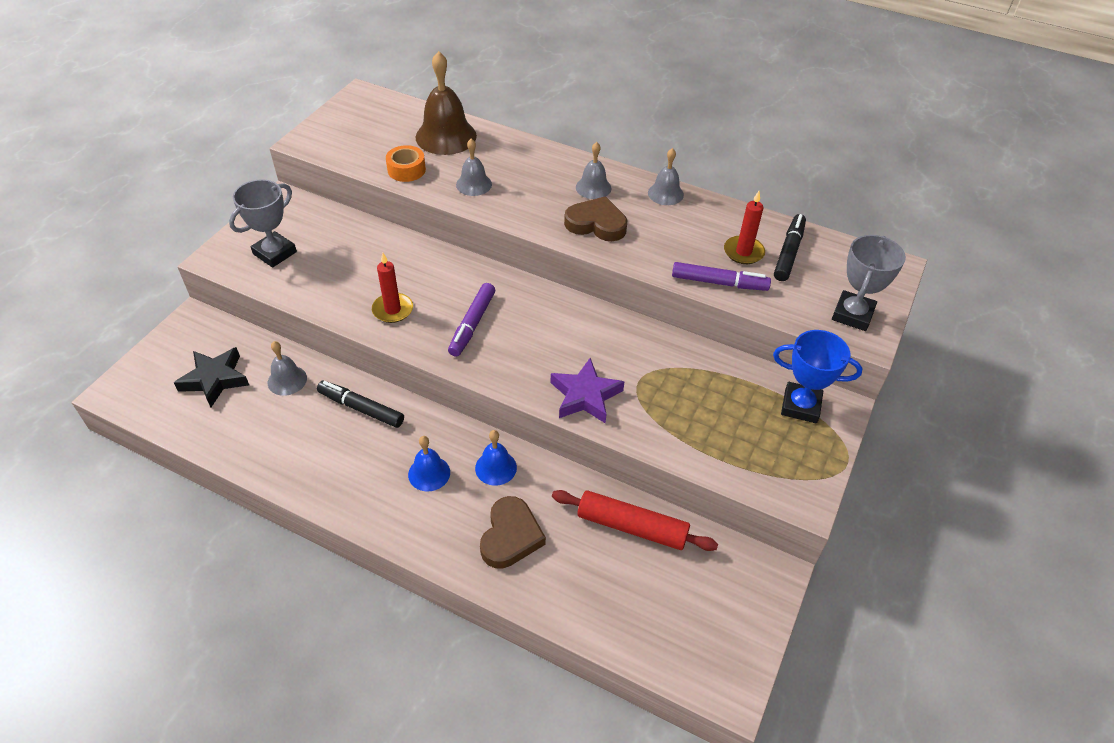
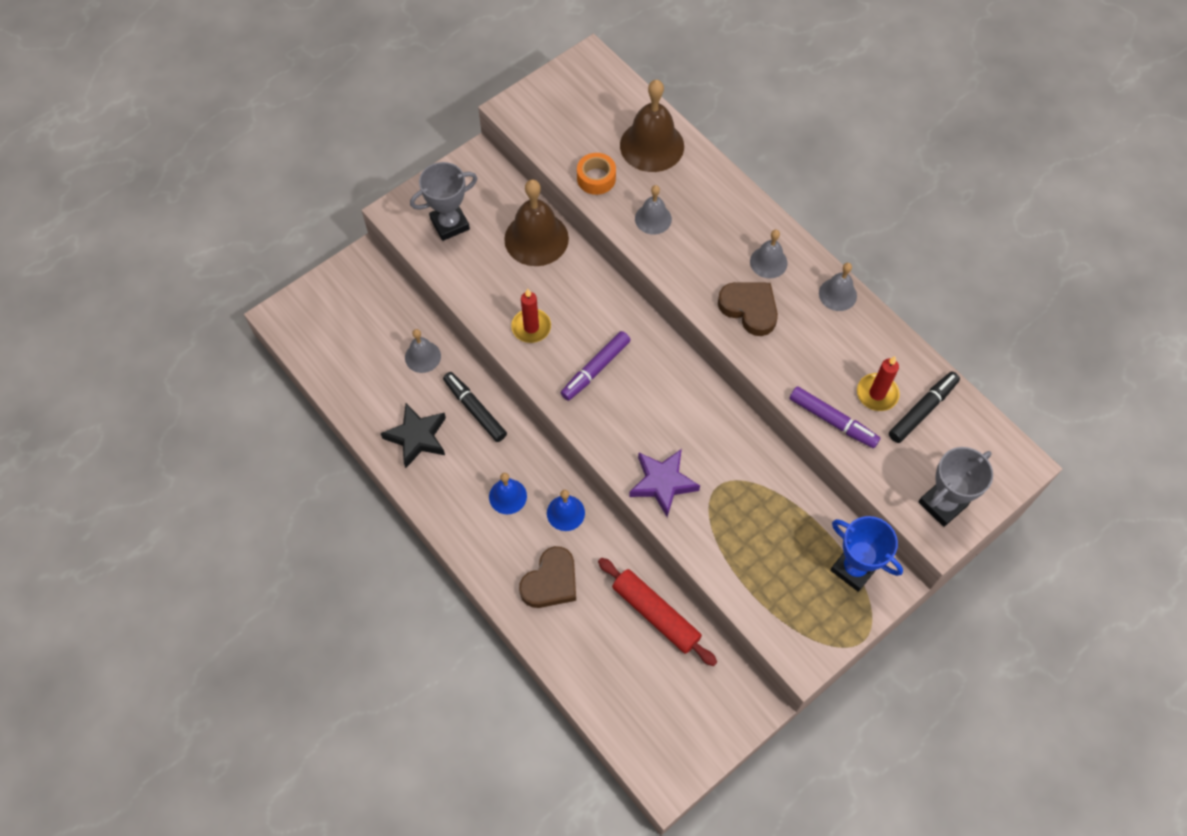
camera: 25 degrees right, 15 degrees up
black star [174,347,249,407] -> black star moved to [381,403,446,468]
none -> brown bell [504,179,569,266]

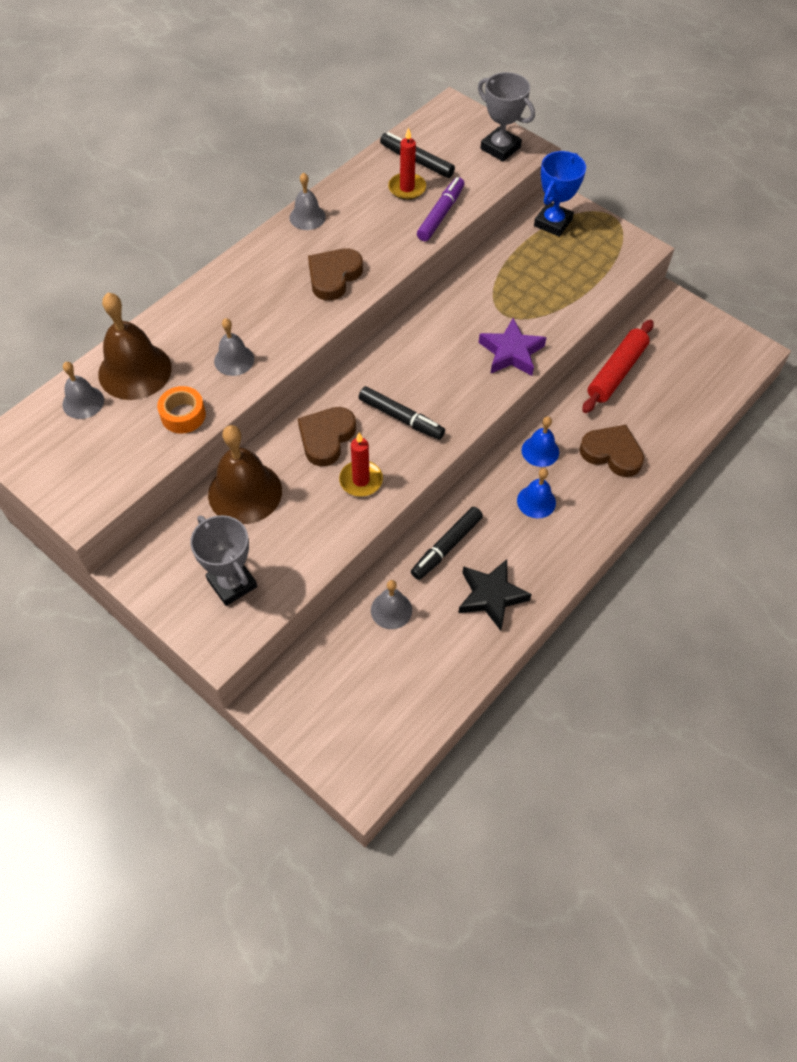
camera: 100 degrees left, 5 degrees down
purple marker [561,331,631,401] -> black marker [359,386,445,440]
grey bell [750,230,787,279] -> grey bell moved to [62,362,104,419]
none -> brown heart [298,407,356,466]

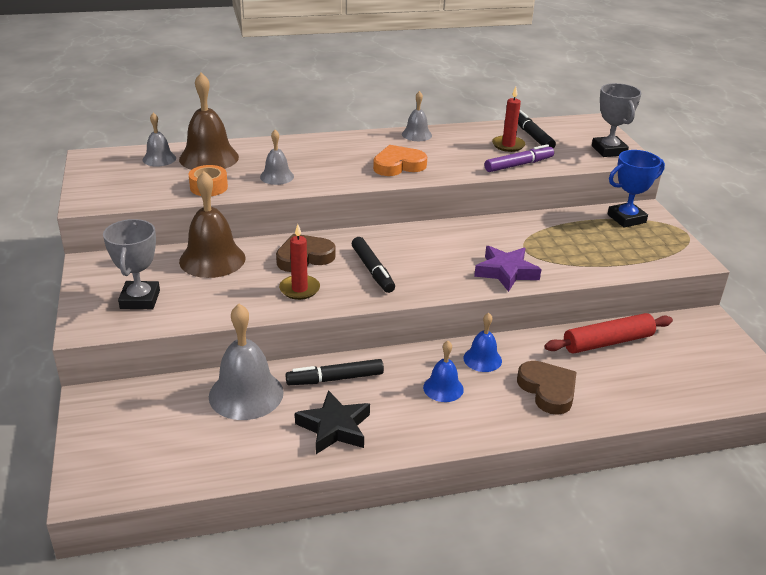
camera: 35 degrees right, 25 degrees down
brown heart [308,248,363,301] -> orange heart [373,145,427,176]
grey bell [371,580,412,629] -> grey bell [209,304,283,420], size x1.80

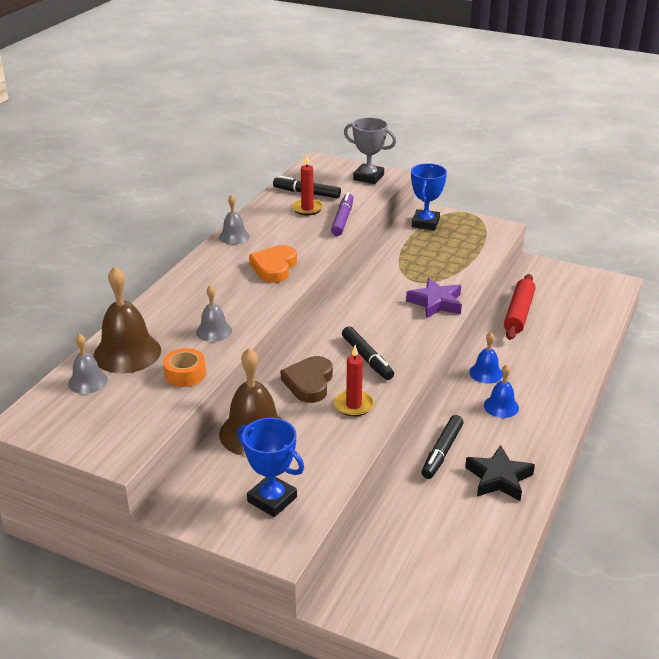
camera: 50 degrees left, 0 degrees up
grey trophy [103,219,160,309] -> blue trophy [237,418,304,517]
grey bell [209,304,283,420] -> none
black marker [352,237,395,293] -> black marker turned 45 degrees clockwise [342,326,394,380]
brown heart [517,361,577,415] -> none

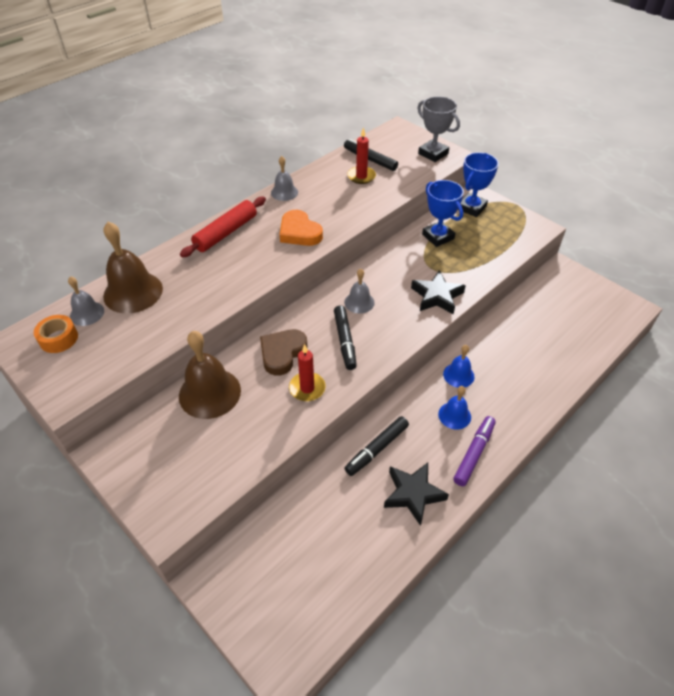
camera: 20 degrees right, 15 degrees up
orange tape [163,348,206,387] -> orange tape moved to [34,315,78,353]
grey bell [196,285,232,342] -> grey bell moved to [344,269,375,314]
blue trophy [237,418,304,517] -> blue trophy moved to [422,180,464,247]
orange heart [249,245,297,283] -> orange heart turned 75 degrees counterclockwise [280,210,323,246]
purple marker [331,192,353,236] -> purple marker moved to [453,416,496,486]
purple star [406,278,462,318] -> black star [411,270,466,314]
red rolling pin [504,274,536,340] -> red rolling pin moved to [180,197,266,257]

